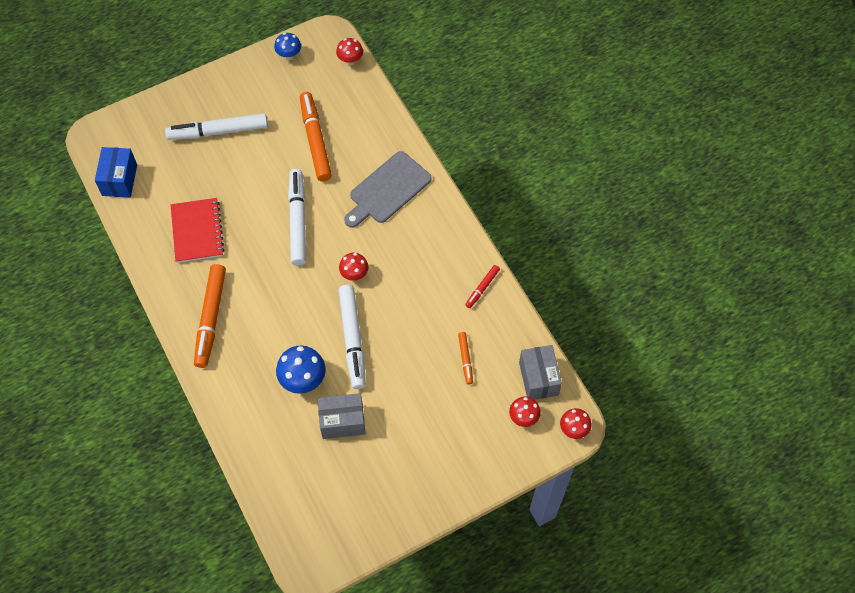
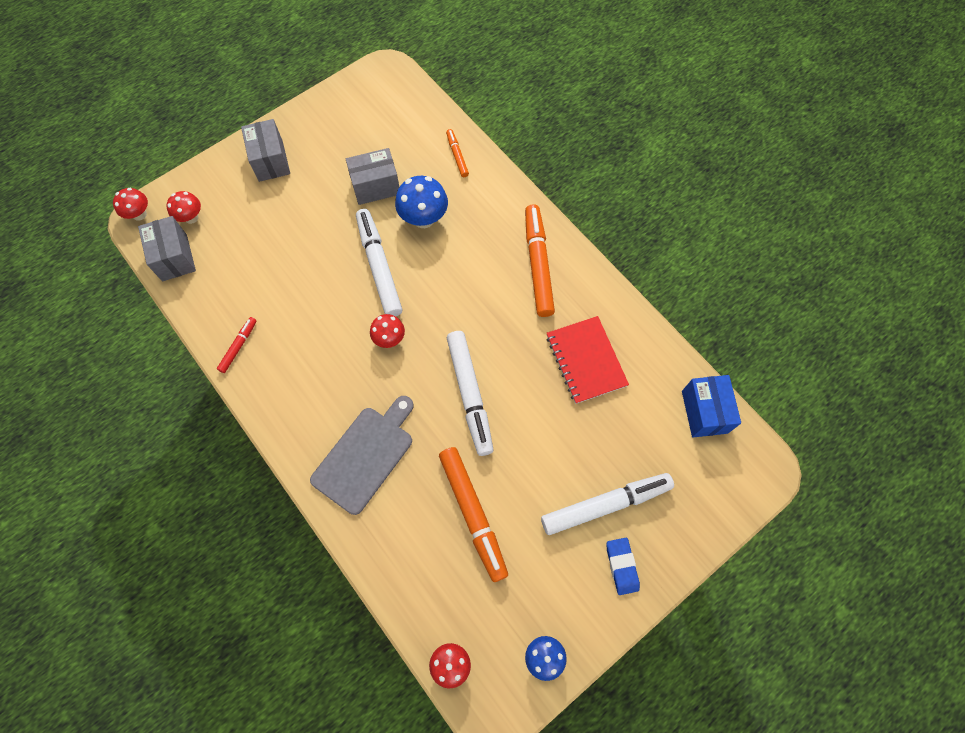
camera: 170 degrees right, 5 degrees up
orange marker [458,332,473,385] -> orange marker moved to [446,129,469,177]
none -> grey box [241,119,290,182]
none -> blue eraser [607,538,640,595]

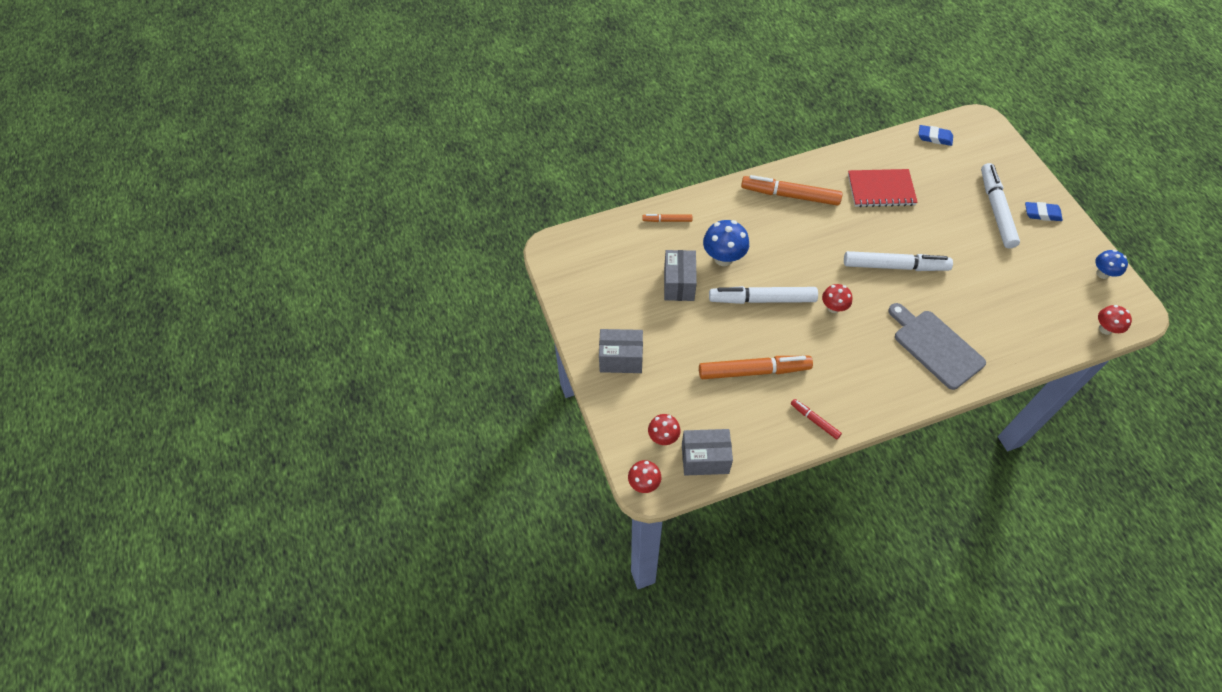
camera: 70 degrees left, 10 degrees down
orange marker [439,447,508,582] -> orange marker moved to [699,356,813,379]
blue box [682,375,741,437] -> blue eraser [918,125,953,146]

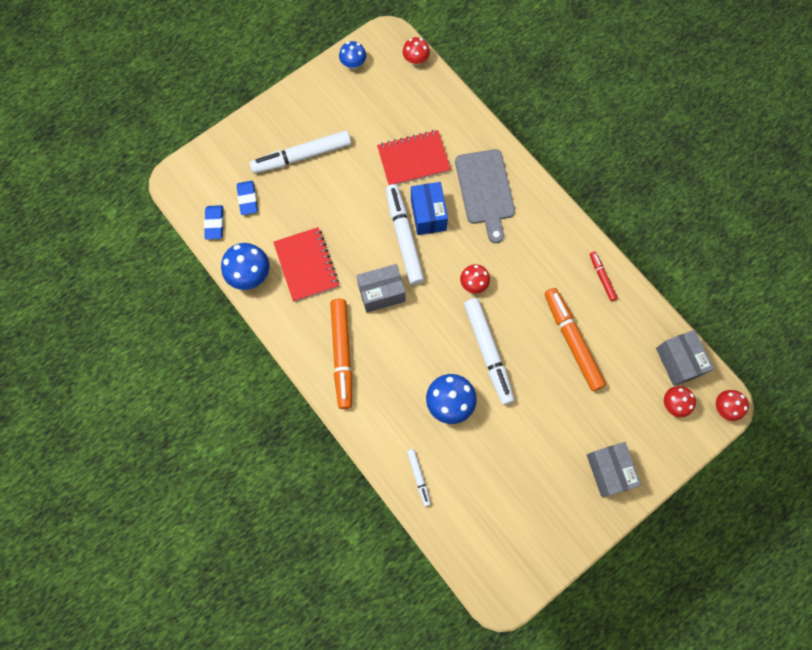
camera: 110 degrees left, 15 degrees up
orange marker [642,214,693,222] -> white marker [407,449,431,506]
grey box [664,250,697,301] -> grey box moved to [356,264,406,313]
red marker [791,399,842,439] -> red marker turned 135 degrees clockwise [590,251,618,301]
grey cutting board [888,303,986,390] -> grey cutting board turned 45 degrees counterclockwise [455,149,515,243]
blue eraser [1025,202,1063,221] -> blue eraser moved to [237,181,258,215]
none -> blue mushroom [221,243,270,290]
none -> red notebook [377,130,451,185]
none -> blue box [411,182,448,235]

